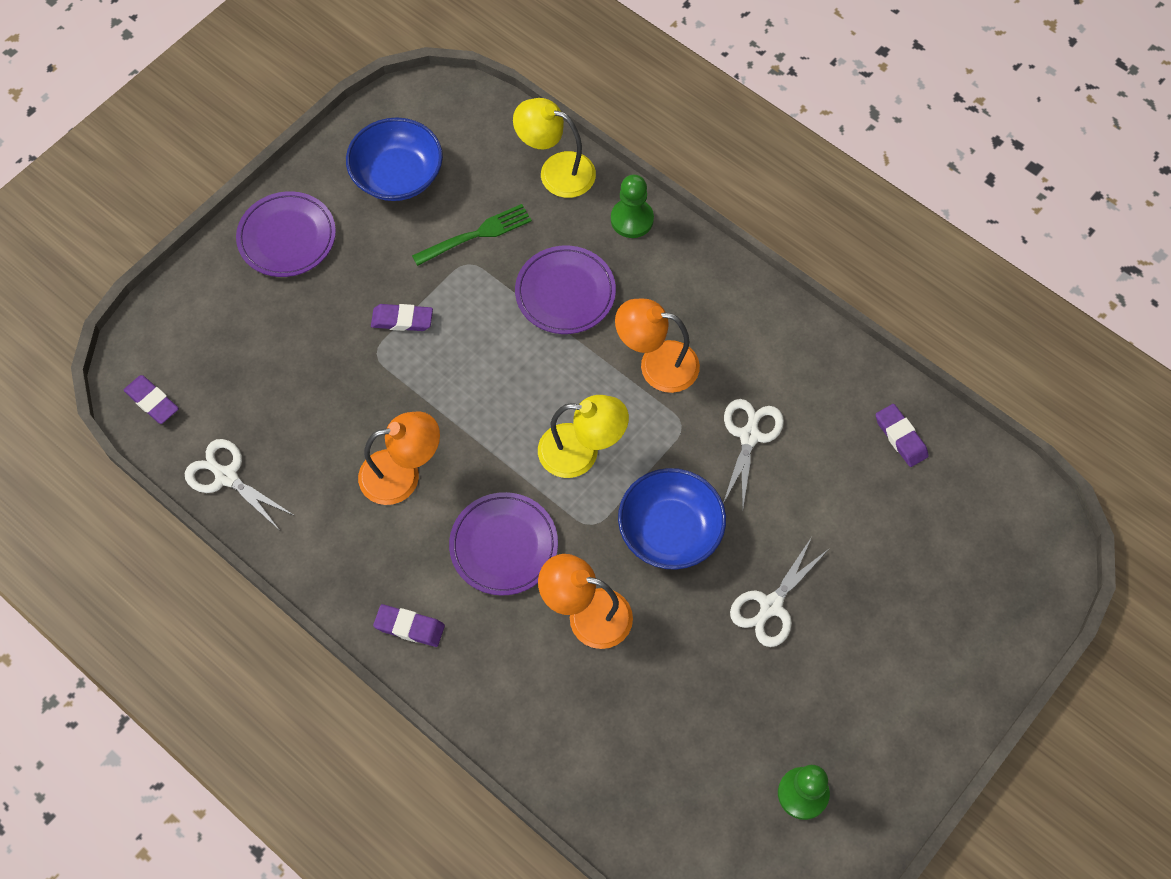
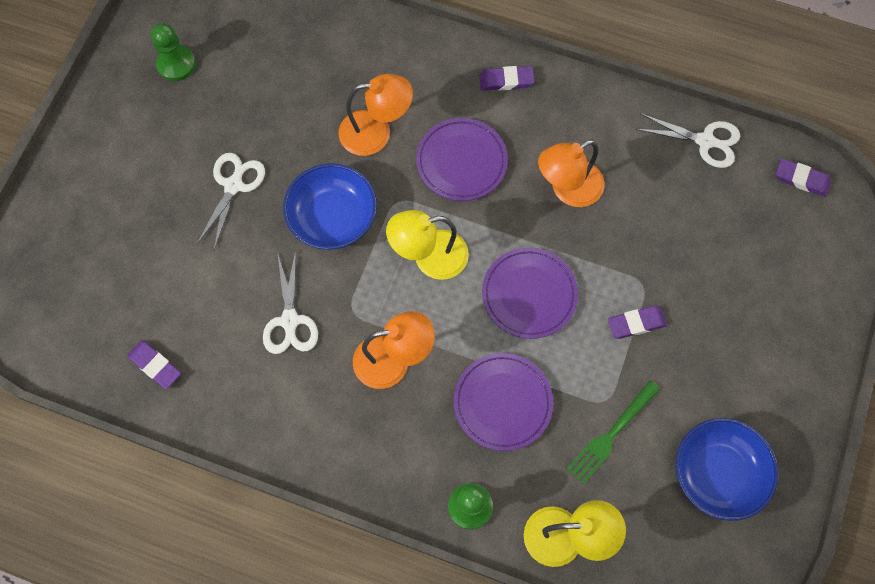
camera: 160 degrees right, 5 degrees up
purple plate [236,191,336,277] -> purple plate moved to [482,248,578,339]

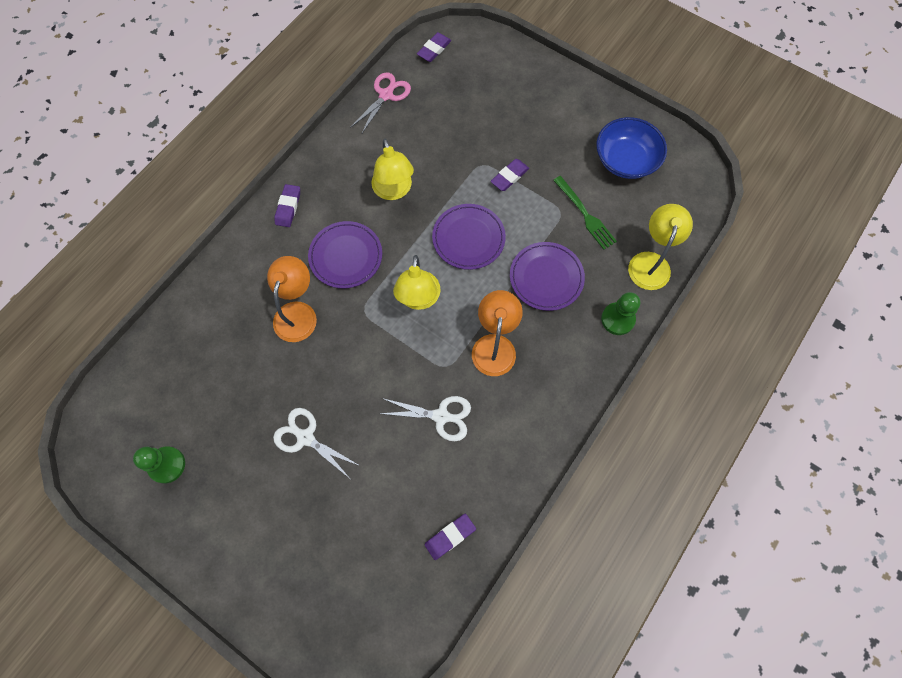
camera: 75 degrees left, 0 degrees up
blue bowl [283,163,377,250] -> none
orange lamp [538,139,605,207] -> yellow lamp [371,138,414,200]
purple eraser [608,306,667,339] -> purple eraser turned 45 degrees clockwise [490,159,529,191]
white scissors [636,113,740,168] -> pink scissors [350,72,411,135]

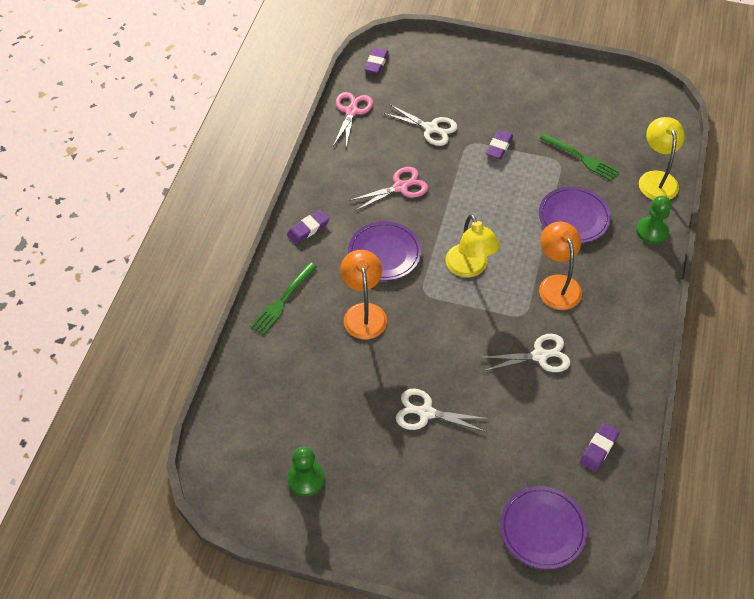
camera: 20 degrees left, 15 degrees down
purple eraser [275,184,300,227] -> purple eraser turned 60 degrees clockwise [287,210,330,244]
yellow lamp [371,138,414,200] -> pink scissors [349,167,428,211]
purple plate [432,204,506,270] -> purple plate moved to [500,486,588,569]
blue bowl [596,117,667,179] -> none
none -> green fork [250,262,317,335]
none -> white scissors [383,104,457,146]

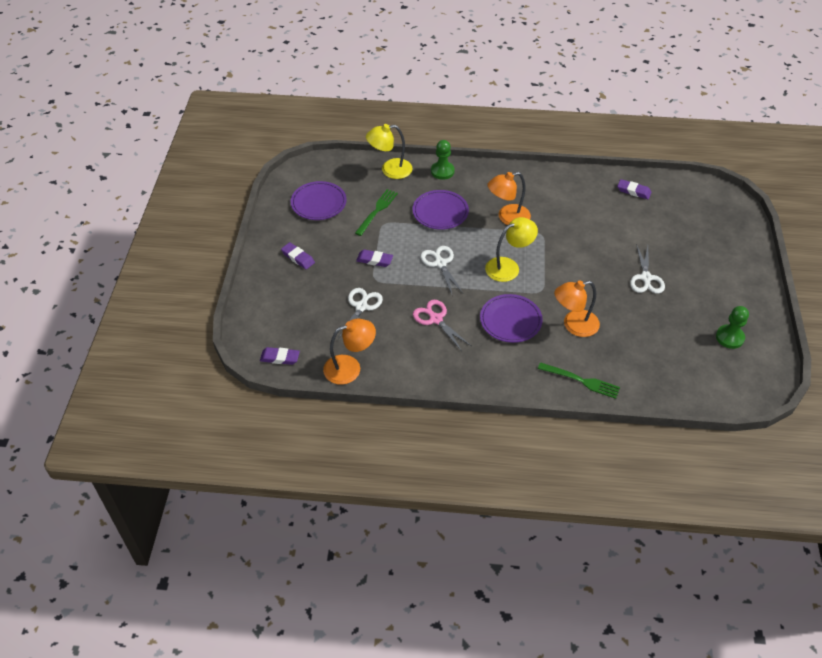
camera: 100 degrees left, 5 degrees down
purple eraser [287,210,330,244] -> purple eraser moved to [281,242,315,269]
pink scissors [333,92,373,147] -> orange lamp [323,319,376,385]
white scissors [479,334,570,372] -> white scissors moved to [420,246,464,294]
purple plate [500,486,588,569] -> purple plate moved to [291,181,347,220]

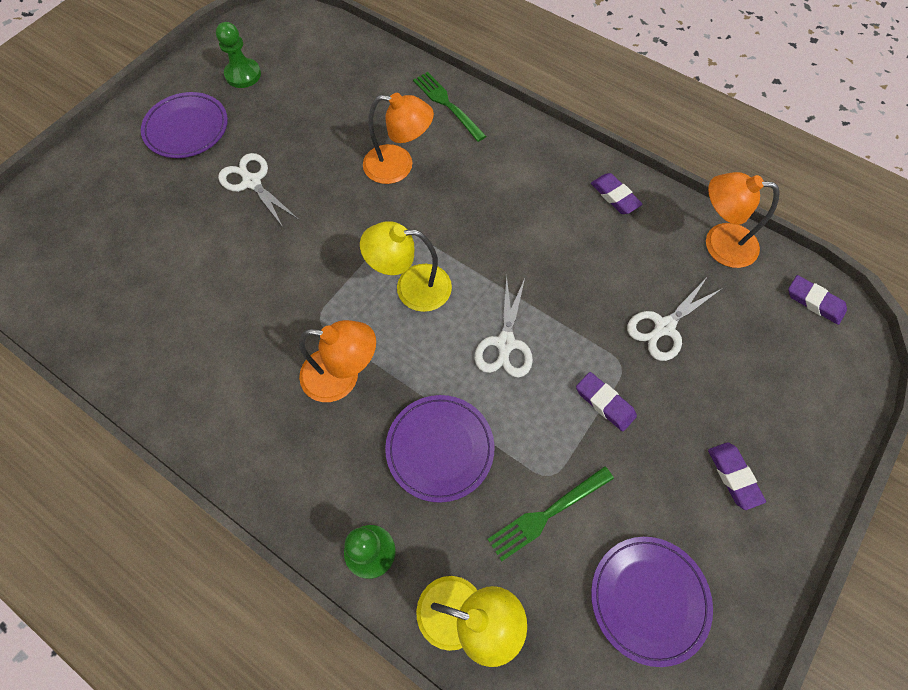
camera: 150 degrees left, 15 degrees up
pink scissors [413,300,471,351] -> none
purple plate [480,294,543,343] -> purple plate moved to [141,92,228,158]
purple eraser [617,179,652,199] -> purple eraser moved to [591,173,643,214]
white scissors [630,244,665,294] -> white scissors turned 75 degrees counterclockwise [218,153,298,227]

